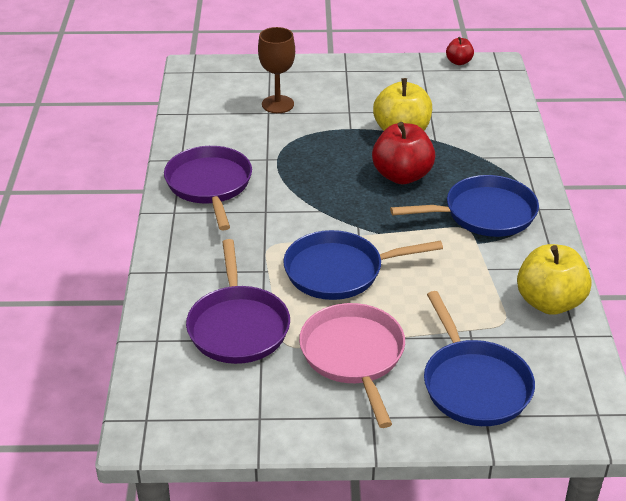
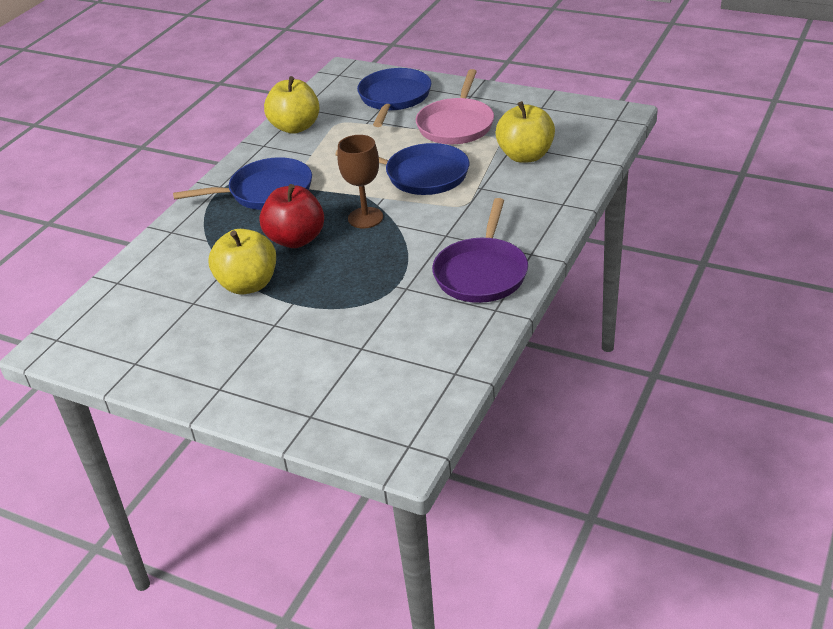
camera: 150 degrees left, 0 degrees up
purple pan [186,239,290,364] -> yellow apple [495,101,555,163]
brown goblet [258,27,295,113] -> brown goblet moved to [337,135,383,228]
blue pan [390,175,539,237] -> blue pan turned 150 degrees clockwise [173,157,312,210]
red apple [446,37,474,65] -> none

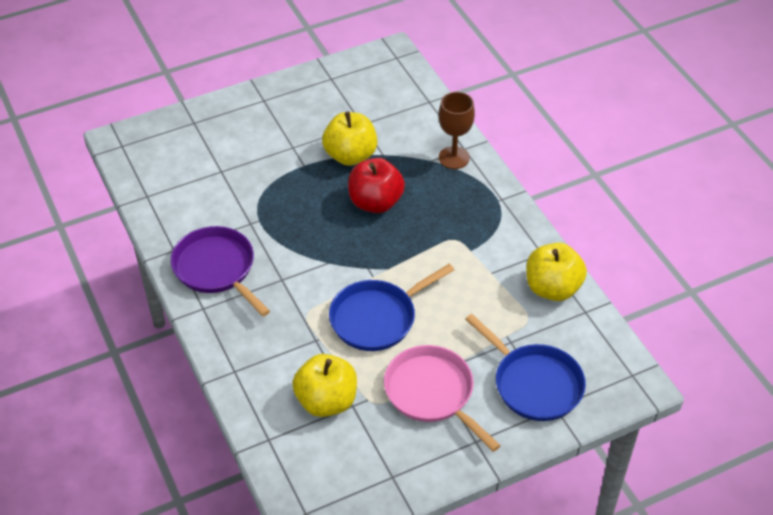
camera: 125 degrees right, 10 degrees up
blue pan [173,157,312,210] -> none
brown goblet [337,135,383,228] -> brown goblet moved to [439,92,475,169]

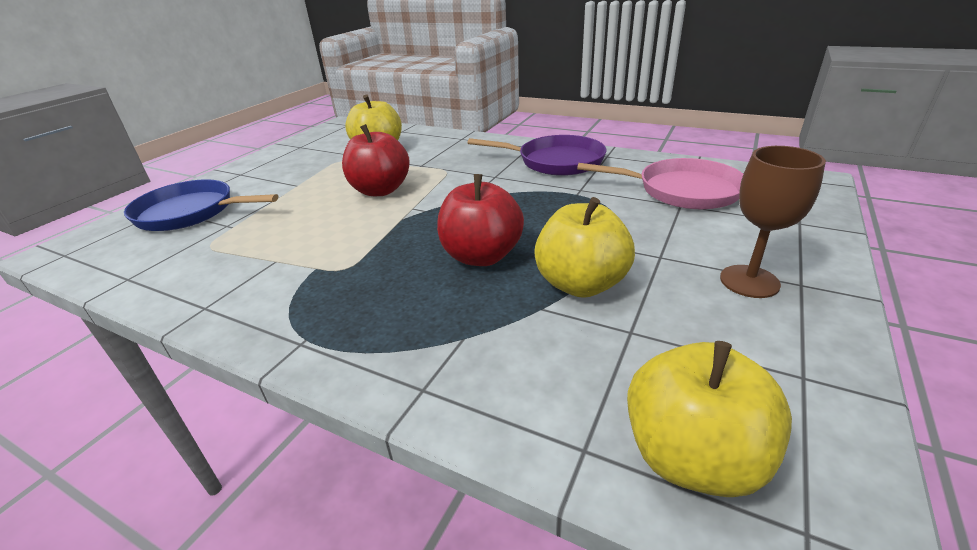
camera: 145 degrees right, 15 degrees down
blue pan [329,264,454,351] -> red apple [342,124,410,196]
pink pan [384,345,501,452] -> pink pan moved to [577,158,743,209]
brown goblet [439,92,475,169] -> brown goblet moved to [720,146,826,298]
yellow apple [526,243,587,301] -> yellow apple moved to [627,341,792,497]

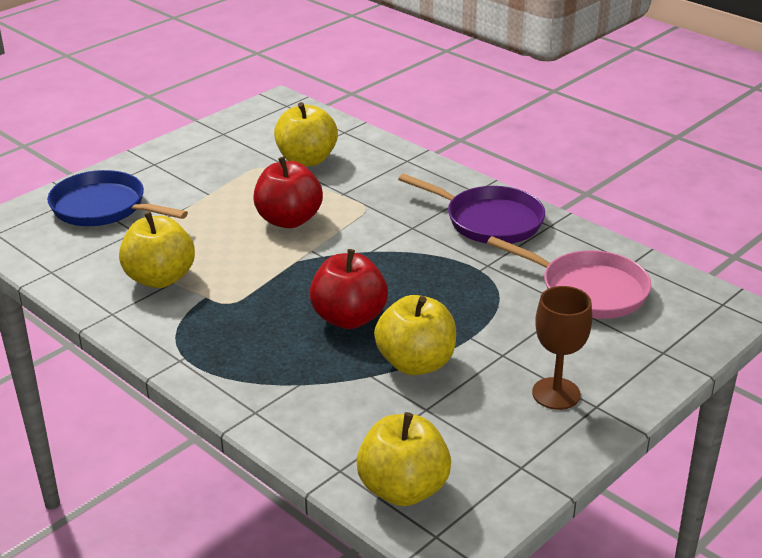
camera: 15 degrees right, 0 degrees up
none -> yellow apple [119,212,195,288]

